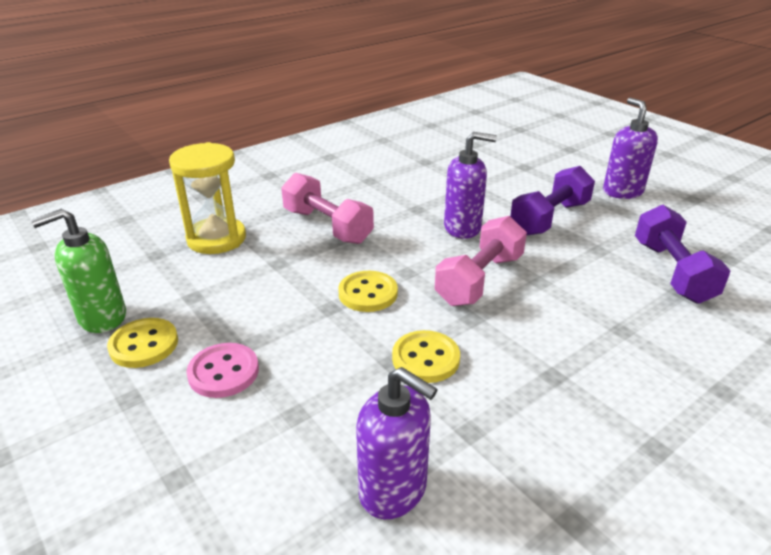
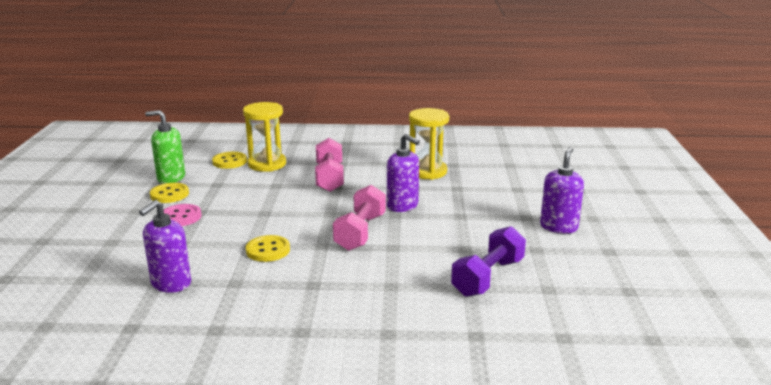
camera: 40 degrees right, 10 degrees down
yellow button [338,271,398,312] -> yellow button moved to [212,152,247,169]
purple soap dispenser [356,367,438,519] -> purple soap dispenser turned 45 degrees clockwise [139,200,191,293]
pink dumbbell [435,216,527,306] -> pink dumbbell turned 60 degrees counterclockwise [333,185,386,251]
purple dumbbell [510,166,595,236] -> none
none -> yellow hourglass [409,108,449,180]

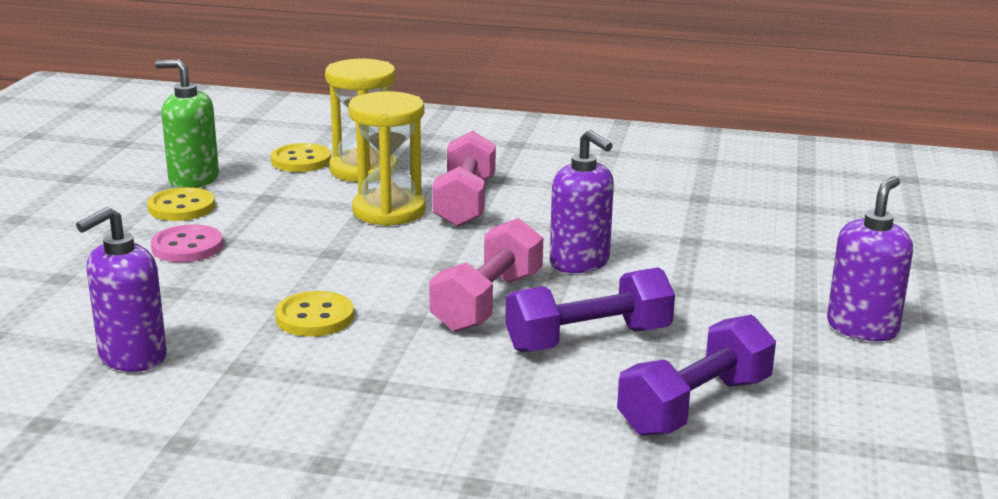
camera: 10 degrees right, 0 degrees up
yellow hourglass [409,108,449,180] -> yellow hourglass moved to [348,91,426,226]
none -> purple dumbbell [505,267,675,352]

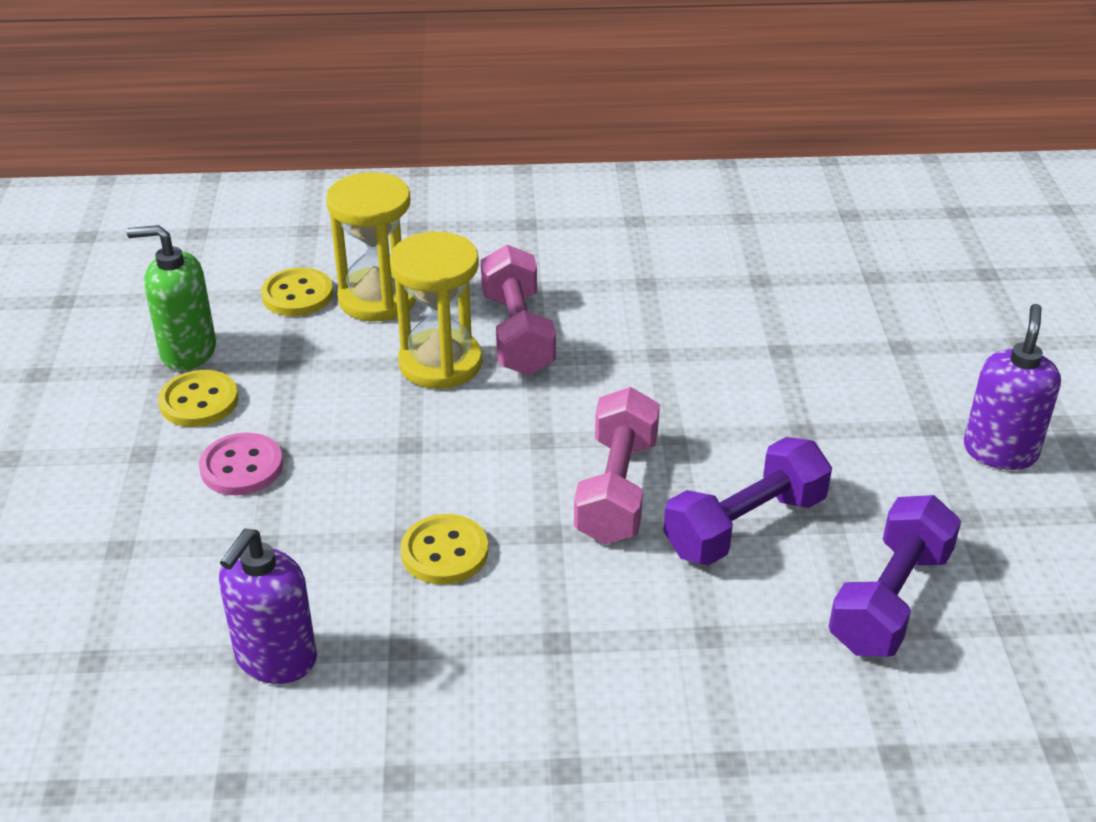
camera: 15 degrees left, 15 degrees up
purple soap dispenser [550,130,614,273] -> none

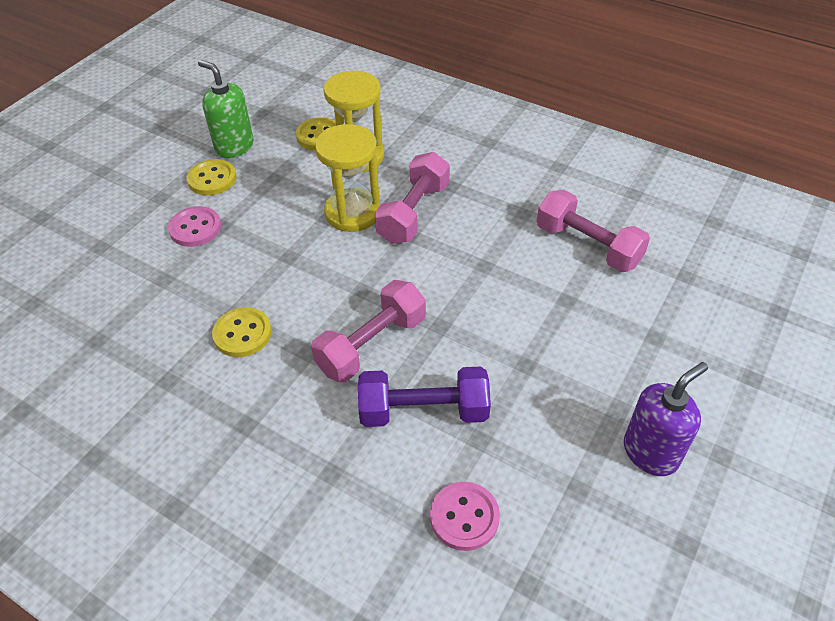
camera: 35 degrees right, 10 degrees up
purple soap dispenser [219,529,317,684] -> none
purple dumbbell [829,495,961,657] -> pink button [430,482,500,551]
none -> pink dumbbell [537,190,650,272]

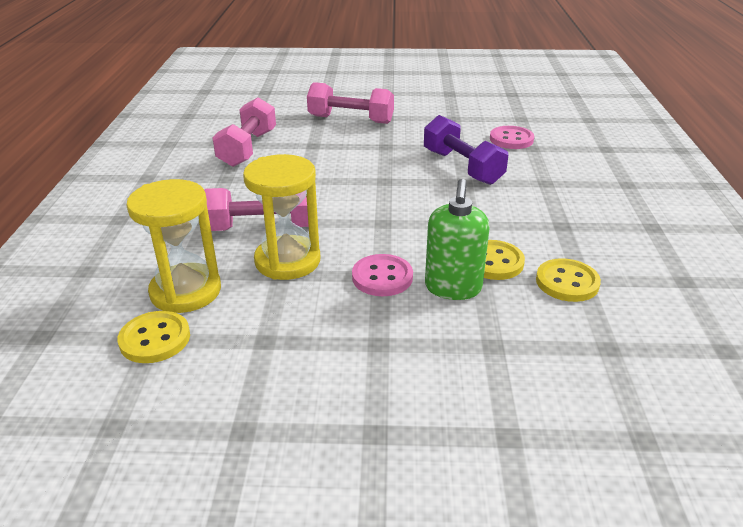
camera: 120 degrees left, 15 degrees down
pink button [168,206,221,247] -> pink button moved to [352,254,413,296]
yellow button [187,159,237,196] -> yellow button moved to [536,258,601,302]
green soap dispenser [198,60,254,158] -> green soap dispenser moved to [425,179,490,300]
pink dumbbell [311,280,426,382] -> pink dumbbell moved to [307,82,394,124]
purple soap dispenser [624,362,708,476] -> none

